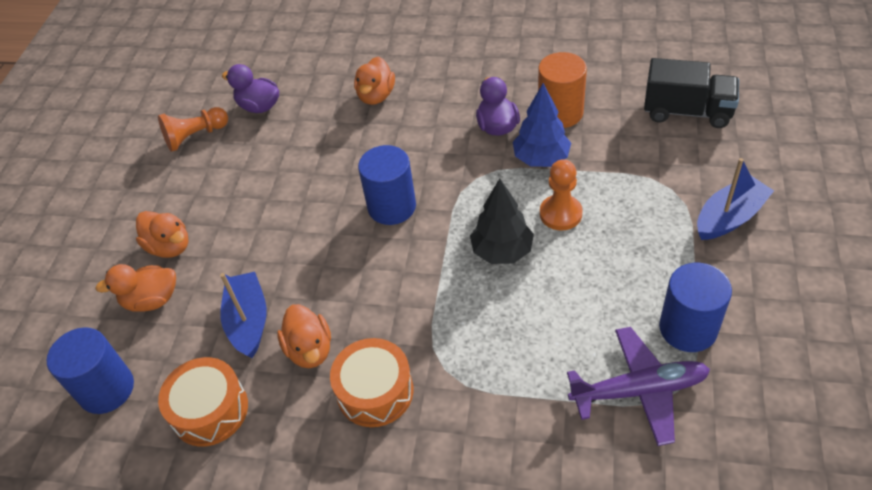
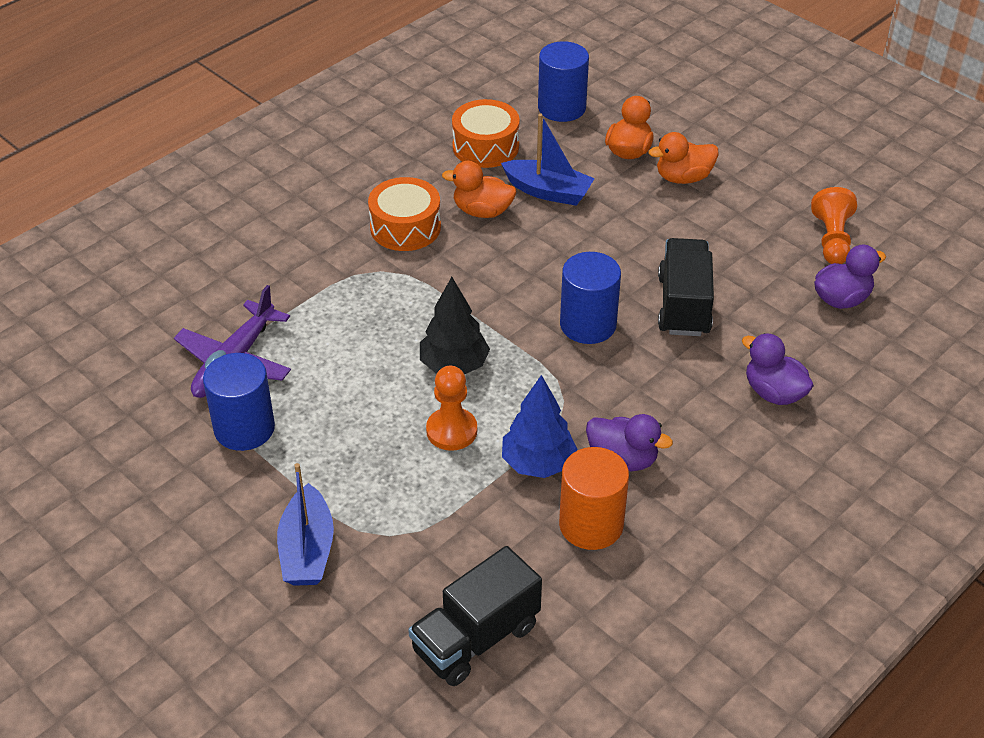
camera: 120 degrees right, 5 degrees down
orange duck [354,57,395,105] -> purple duck [742,333,814,405]
none -> black truck [658,238,714,336]

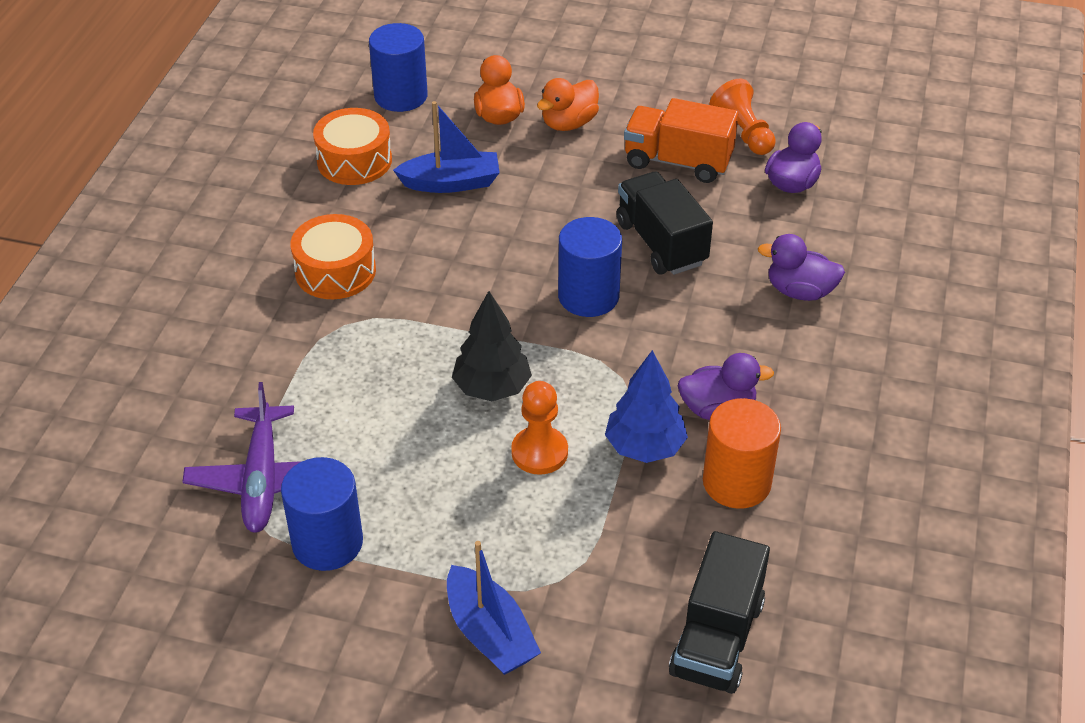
camera: 30 degrees left, 0 degrees up
orange duck [442,161,516,218] -> none
none -> orange truck [624,98,738,183]

